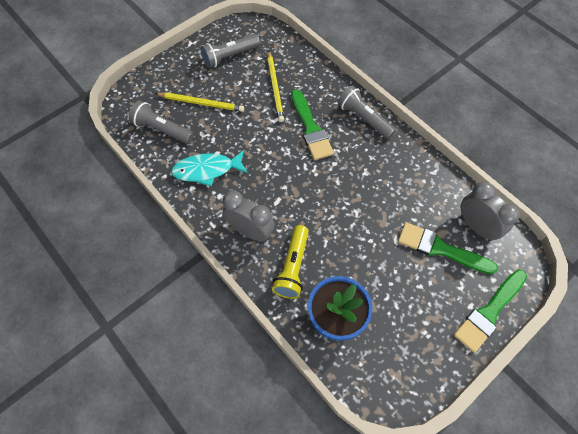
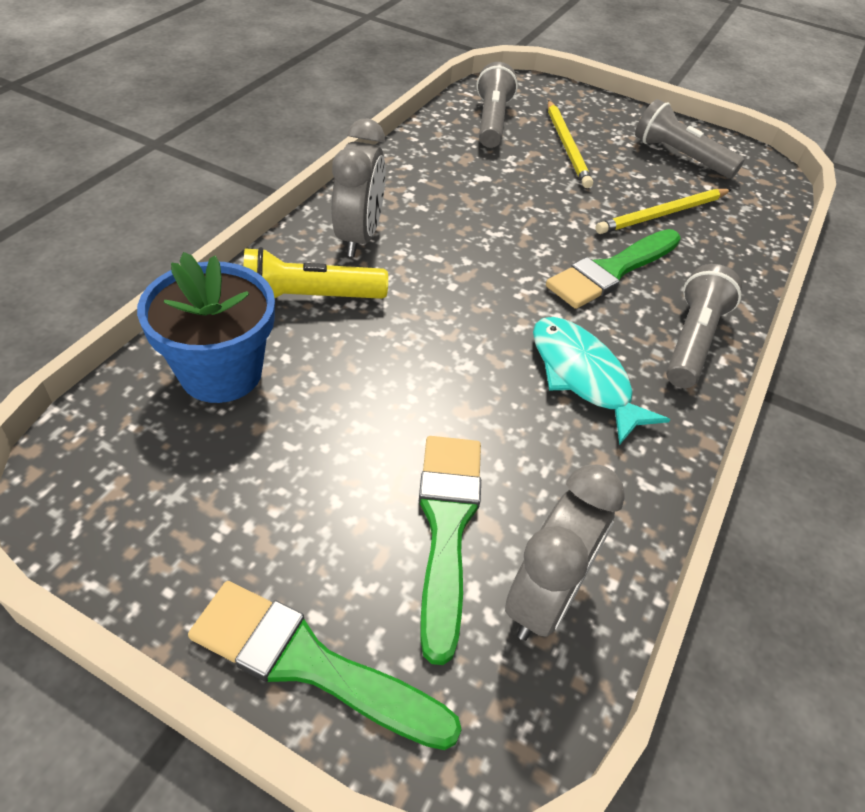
camera: 65 degrees right, 15 degrees down
turquoise fish [171,150,248,186] -> turquoise fish moved to [533,317,670,445]

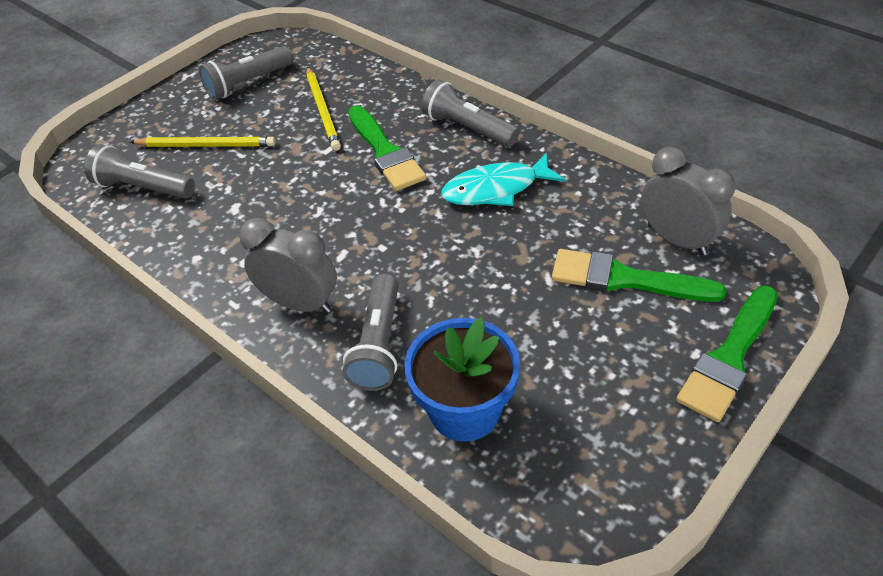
camera: 70 degrees left, 0 degrees up
yellow flashlight [244,247,388,299] -> grey flashlight [343,274,399,391]

